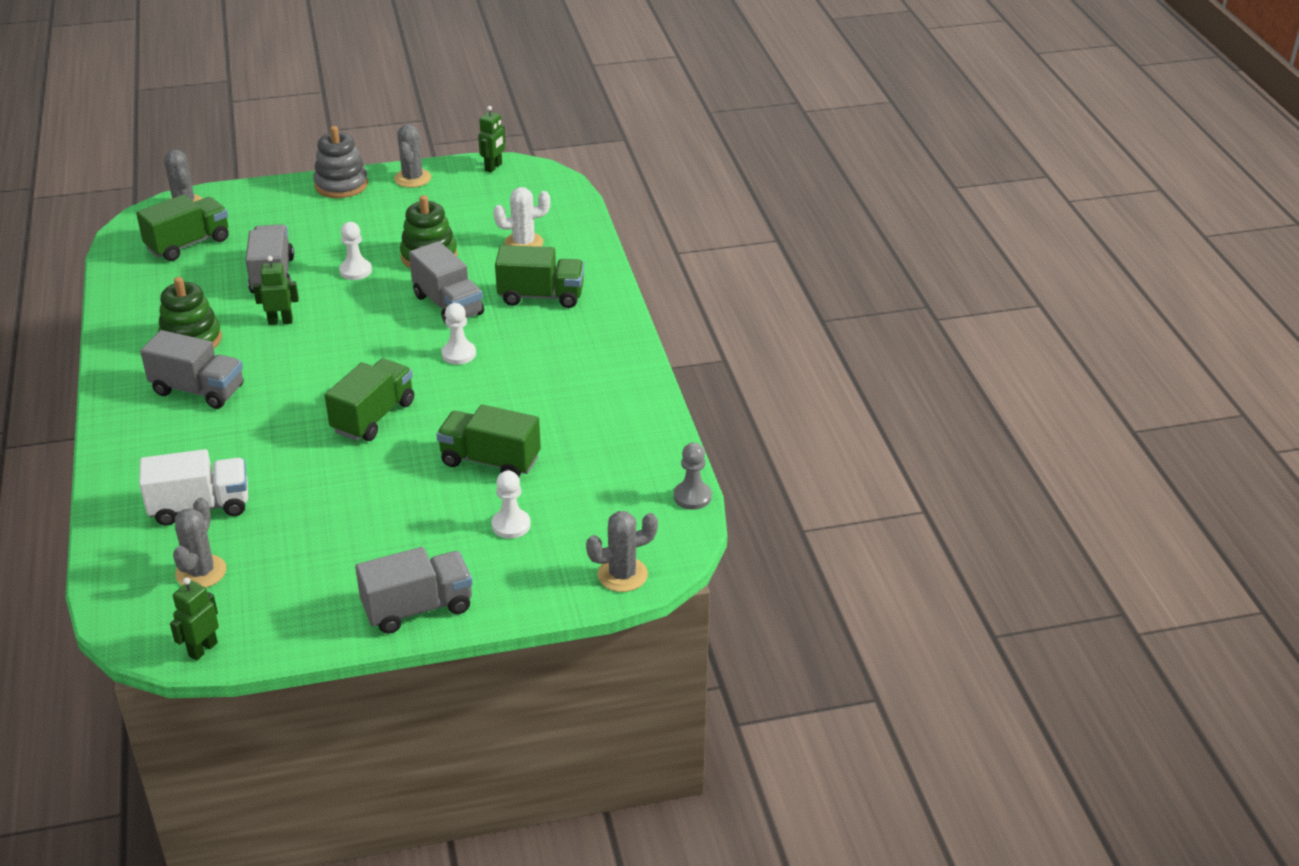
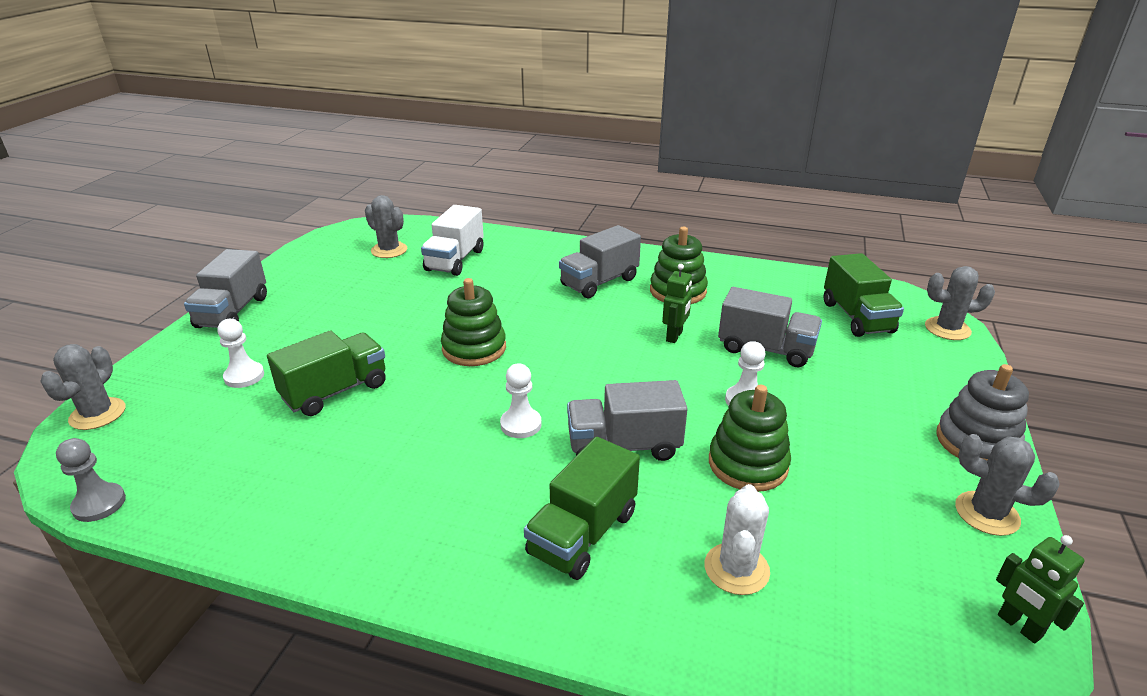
camera: 120 degrees right, 5 degrees down
green robot [170,577,219,660] -> none
green truck [325,359,414,441] -> green stacking toy [441,278,506,366]

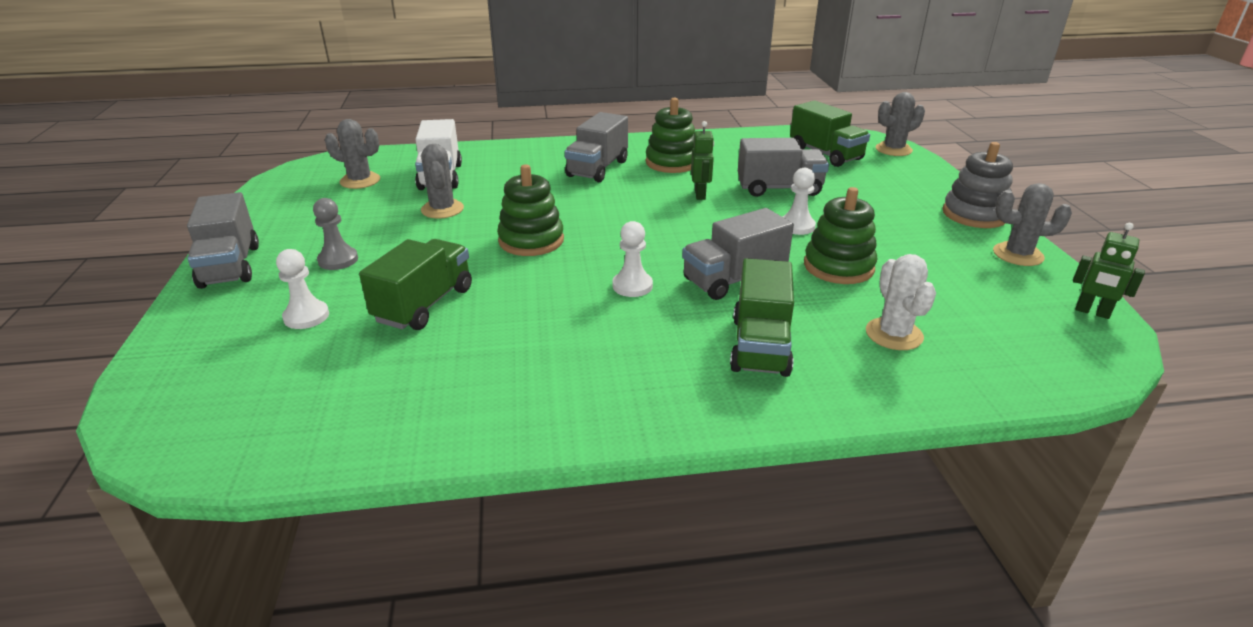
camera: 25 degrees left, 0 degrees up
grey cactus [40,344,125,430] -> grey cactus moved to [421,144,464,219]
grey pawn [56,438,126,522] -> grey pawn moved to [313,198,358,270]

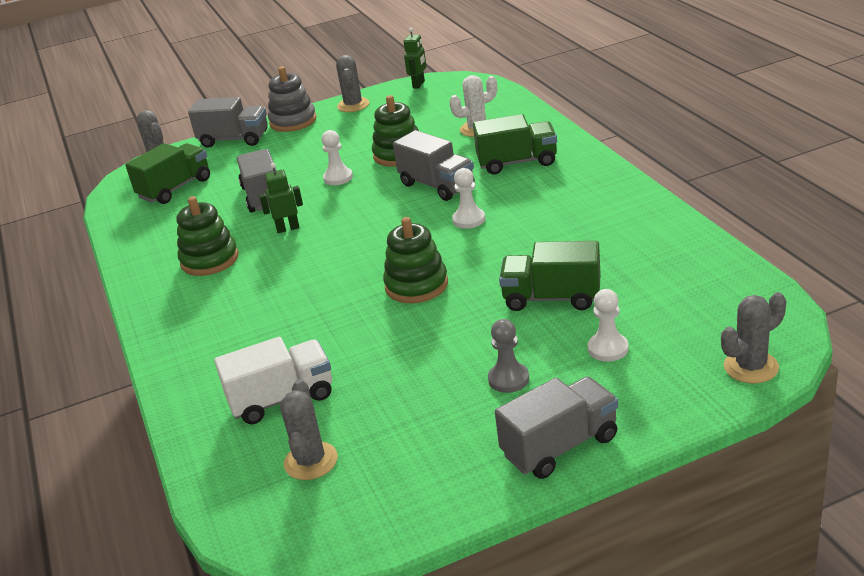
camera: 100 degrees left, 0 degrees up
grey cactus [421,144,464,219] -> grey cactus moved to [721,292,786,384]
grey truck [565,112,628,182] -> grey truck moved to [188,97,268,148]

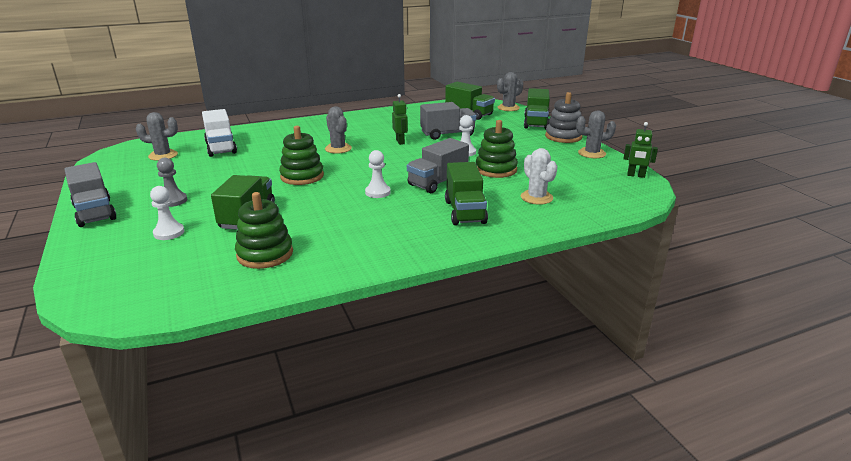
camera: 85 degrees right, 5 degrees down
green stacking toy [177,196,239,276] -> green stacking toy moved to [235,192,293,269]
grey truck [188,97,268,148] -> green truck [524,88,550,129]
grey cactus [721,292,786,384] -> grey cactus moved to [325,106,352,154]

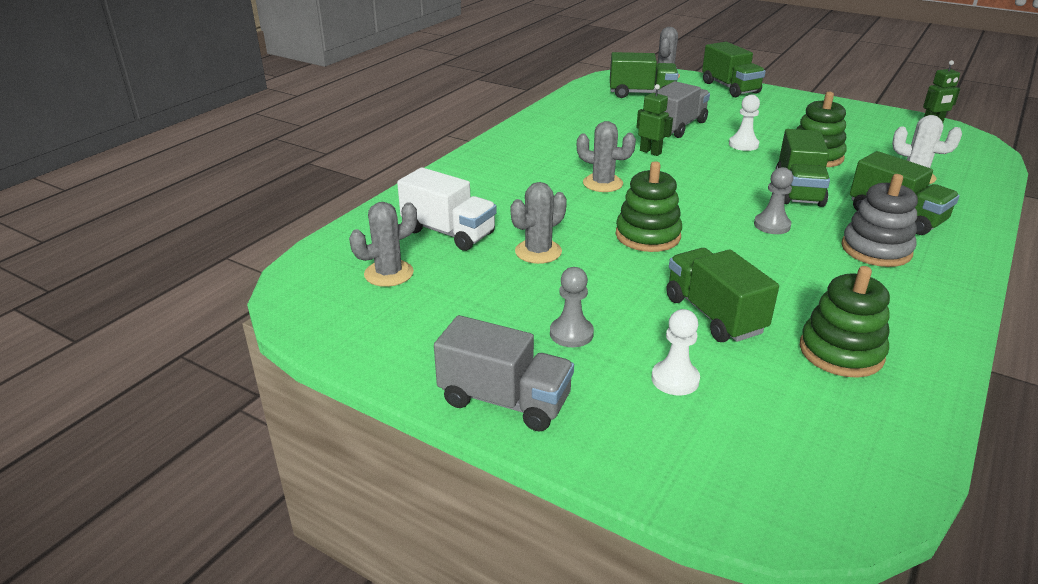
camera: 35 degrees left, 5 degrees up
white pawn [365,150,391,198] -> grey pawn [754,167,793,234]
grey truck [407,138,469,193] -> green truck [775,129,830,207]
grey stacking toy [545,92,583,143] -> grey stacking toy moved to [841,174,918,267]
grey cactus [576,110,616,158] -> grey cactus moved to [511,182,567,264]

